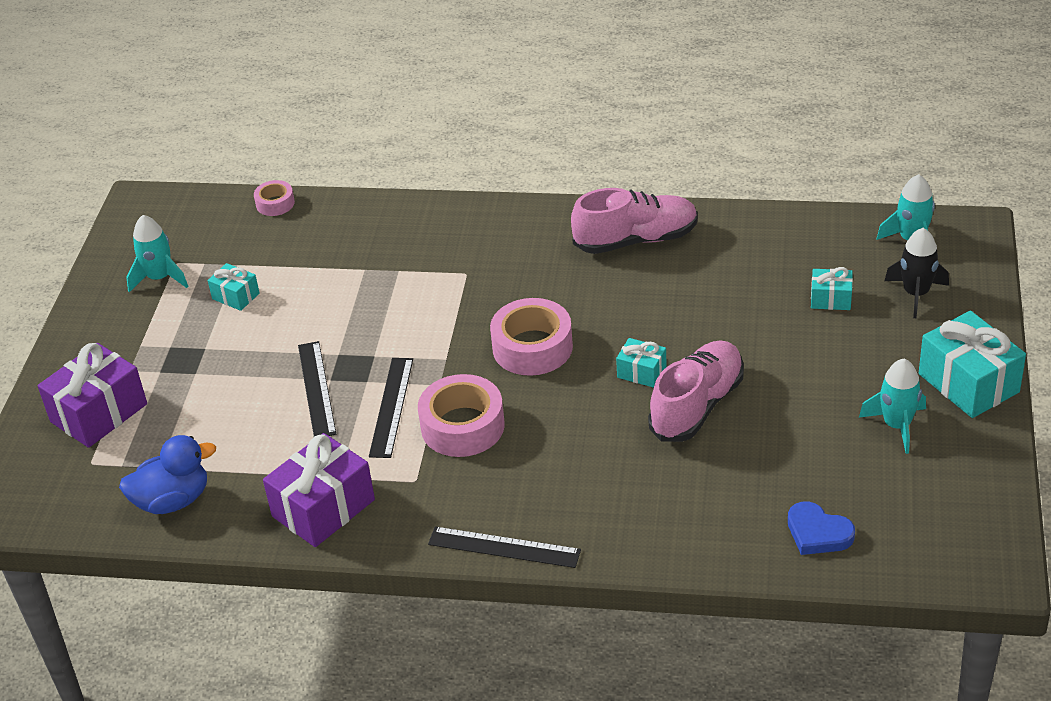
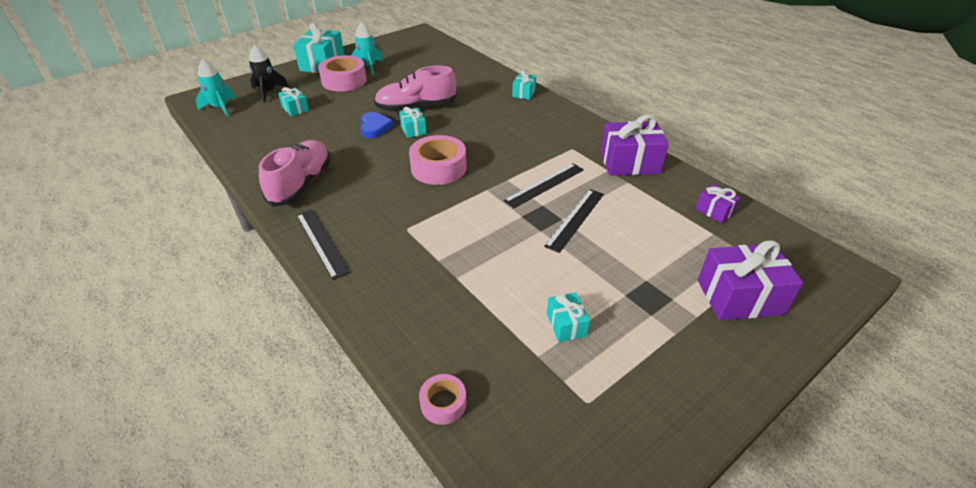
camera: 140 degrees left, 0 degrees up
blue duck [119,435,216,514] -> purple gift [695,184,741,223]
turquoise rocket [126,215,189,292] -> none
pink tape [418,374,505,457] -> pink tape moved to [318,55,367,92]
black ruler [428,526,581,568] -> black ruler moved to [296,210,350,280]
pink shoe [571,188,698,254] -> pink shoe turned 75 degrees clockwise [259,140,331,207]
blue heart [788,501,855,555] -> blue heart moved to [361,112,394,138]
none -> turquoise gift [512,70,536,100]

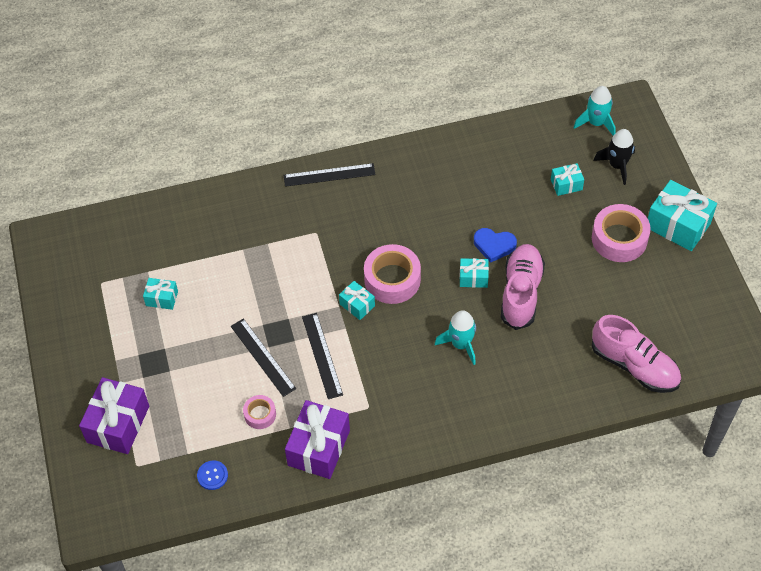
camera: 115 degrees right, 15 degrees up
pink shoe [259,140,331,207] -> pink shoe moved to [592,315,681,393]
turquoise rocket [351,21,383,75] -> turquoise rocket moved to [435,310,476,365]
pink tape [419,374,466,425] -> pink tape moved to [243,395,276,429]
turquoise gift [512,70,536,100] -> turquoise gift moved to [339,281,375,320]
purple gift [695,184,741,223] -> blue button [197,460,228,490]

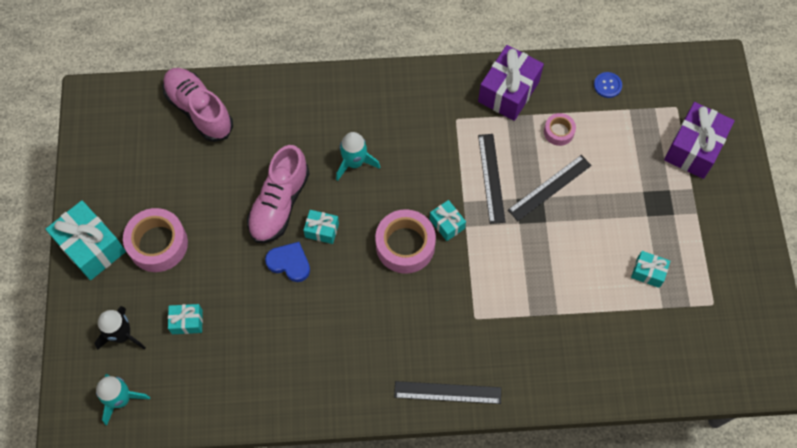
camera: 170 degrees left, 10 degrees up
black ruler [231,319,296,397] -> black ruler turned 75 degrees clockwise [508,155,592,221]

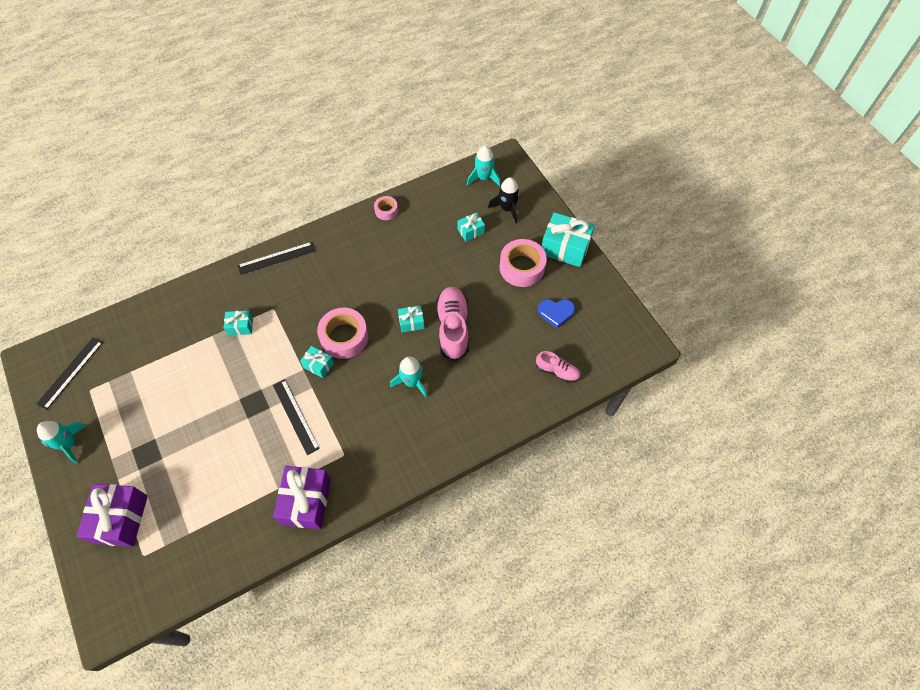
camera: 155 degrees right, 5 degrees down
pink shoe [163,68,233,142] -> pink shoe [536,351,581,383], size x0.56
blue heart [265,242,310,282] -> blue heart moved to [538,299,575,328]
black ruler [508,155,592,221] -> black ruler moved to [36,337,103,410]
pink tape [544,113,576,146] -> pink tape moved to [374,196,398,220]
blue button [594,72,622,98] -> none
turquoise gift [631,251,670,288] -> turquoise gift moved to [224,310,253,336]
none -> turquoise rocket [37,421,86,464]

